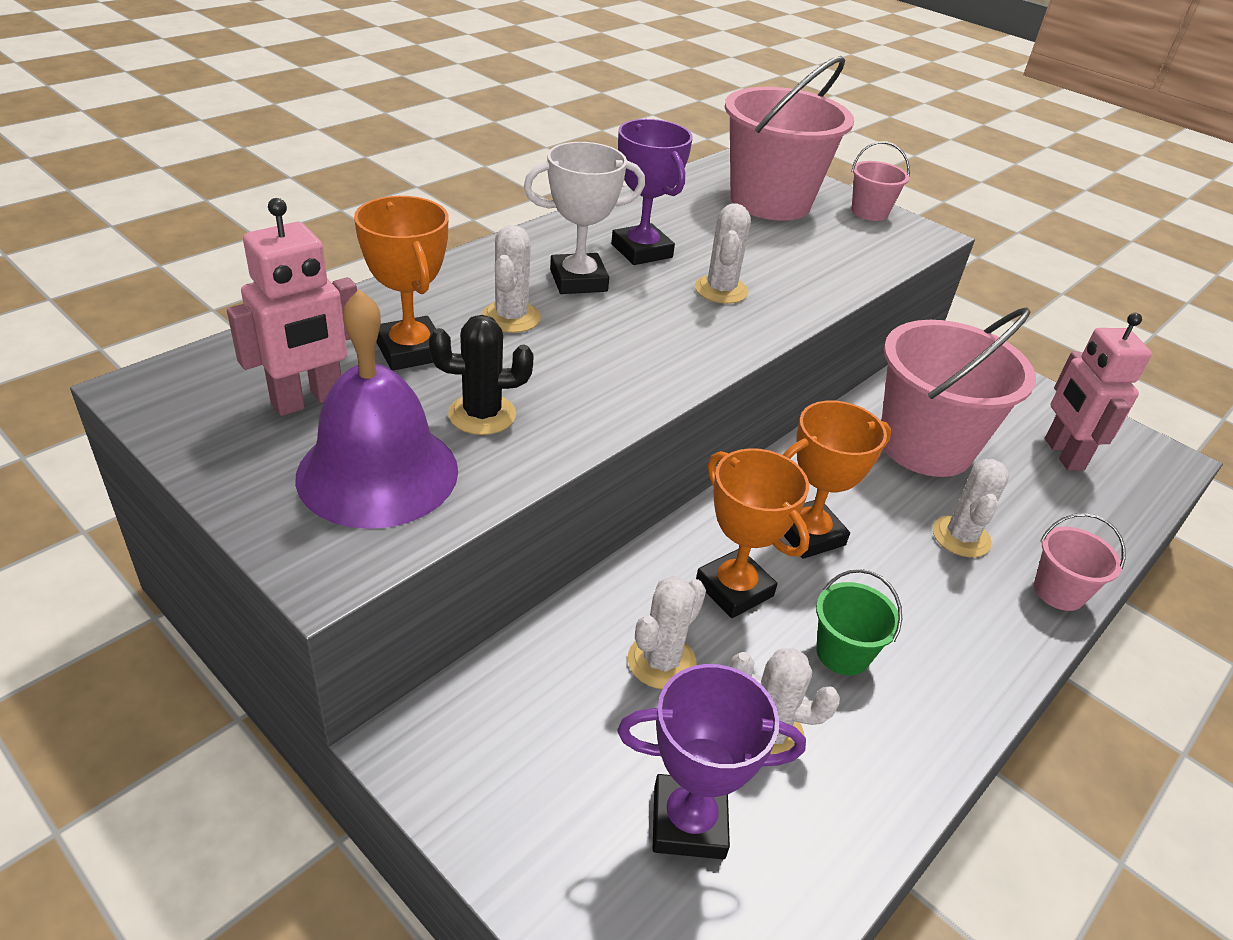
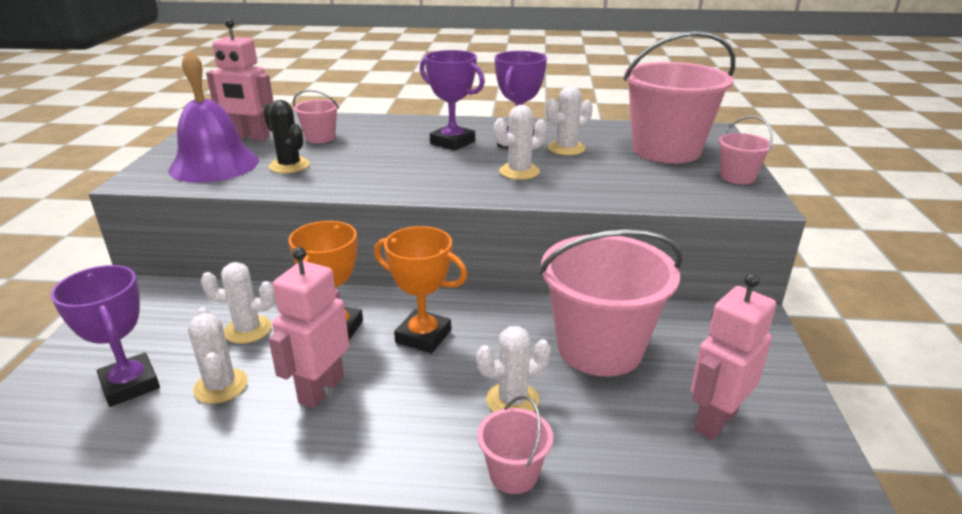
camera: 55 degrees right, 10 degrees down
orange trophy [354,196,448,371] -> pink bucket [293,90,339,143]
white cactus [482,225,541,333] -> white cactus moved to [546,86,593,155]
white trophy [524,142,645,294] -> purple trophy [420,50,485,151]
green bucket [816,569,902,675] -> pink robot [268,247,349,408]

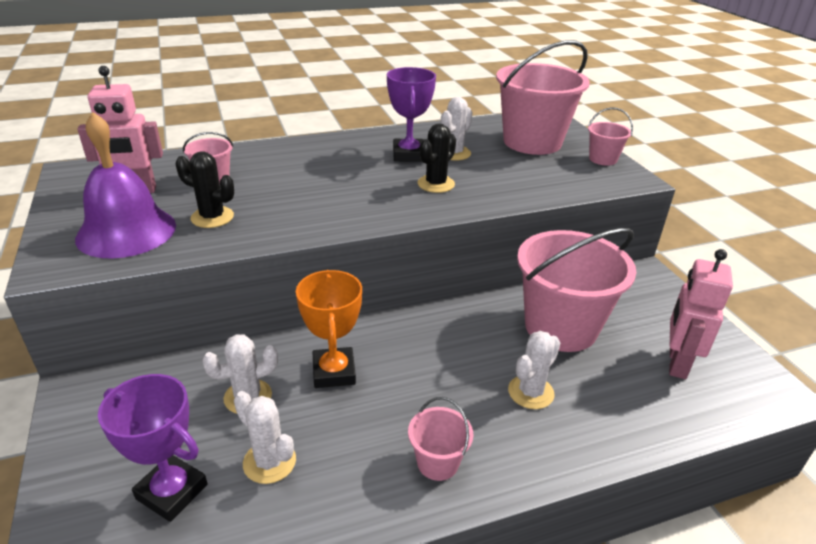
camera: 25 degrees left, 5 degrees up
pink robot [268,247,349,408] -> none
orange trophy [374,226,467,353] -> none
purple trophy [420,50,485,151] -> none
pink bucket [477,396,553,494] -> pink bucket moved to [408,397,473,481]
white cactus [494,105,547,180] -> black cactus [418,124,456,193]

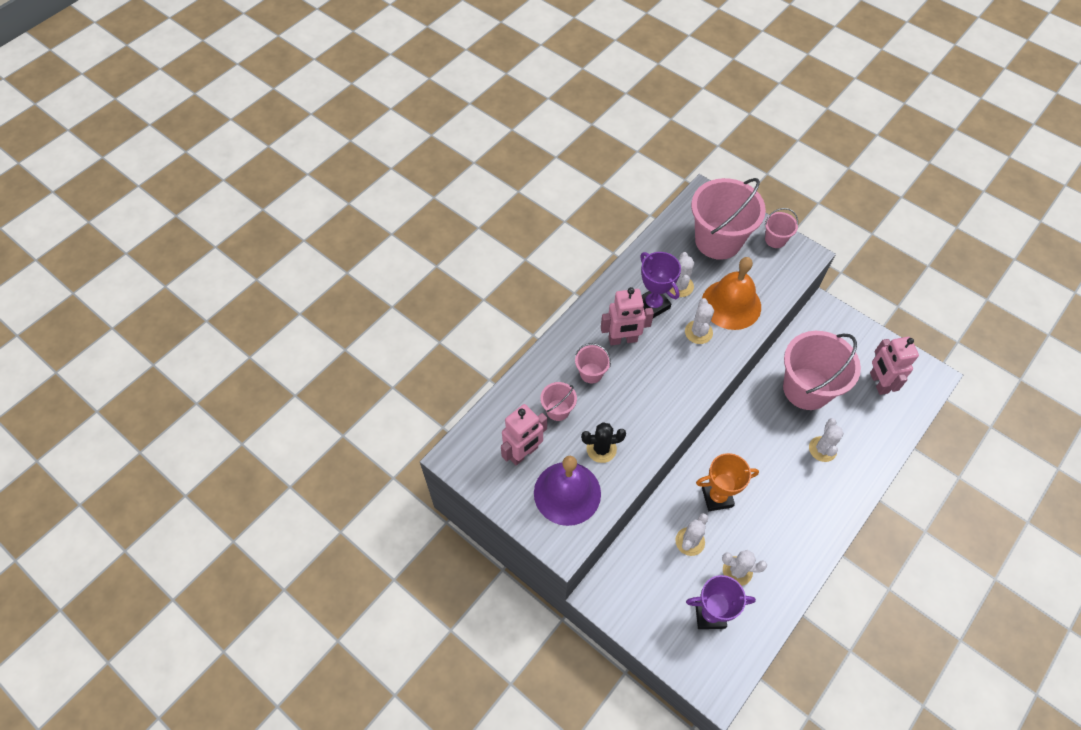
camera: 30 degrees left, 25 degrees up
orange trophy [296,270,362,388] -> orange trophy turned 60 degrees counterclockwise [696,453,759,511]
pink bucket [408,397,473,481] -> pink bucket moved to [575,343,611,383]
black cactus [418,124,456,193] -> white cactus [685,298,714,344]
none -> pink robot [601,287,654,345]
none -> orange bell [702,257,761,330]

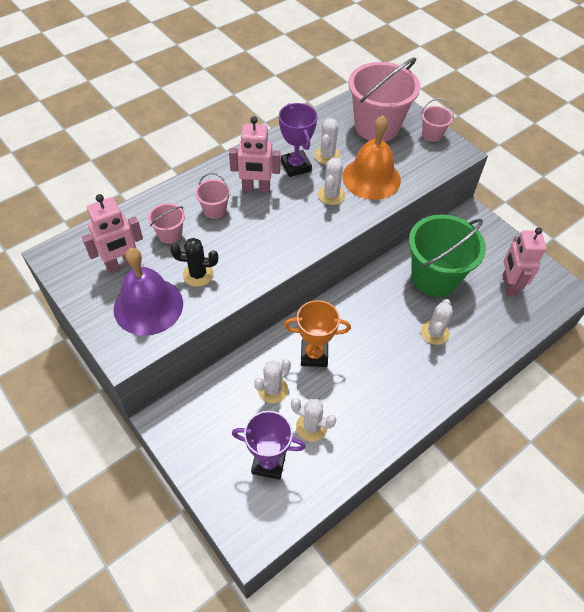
camera: 10 degrees right, 5 degrees down
pink bucket [783,331,861,410] -> green bucket [409,214,486,297]

